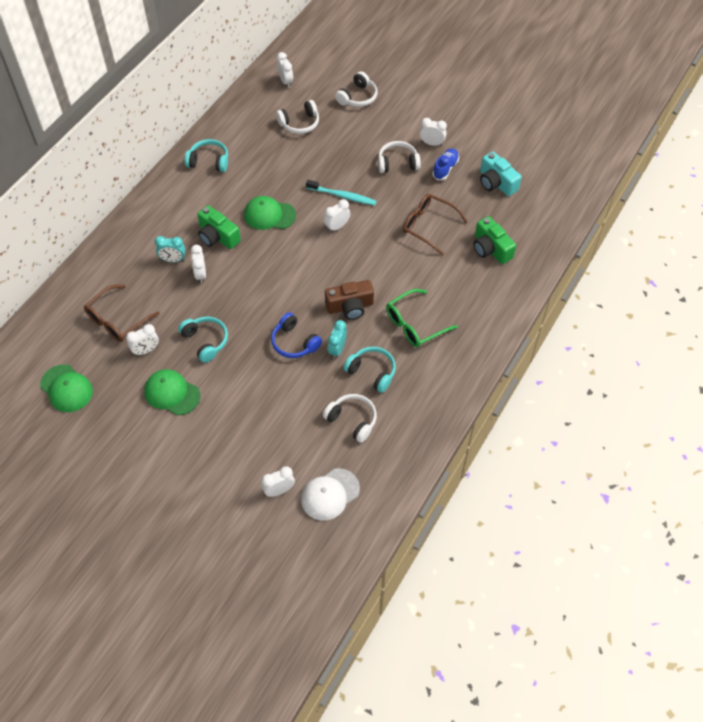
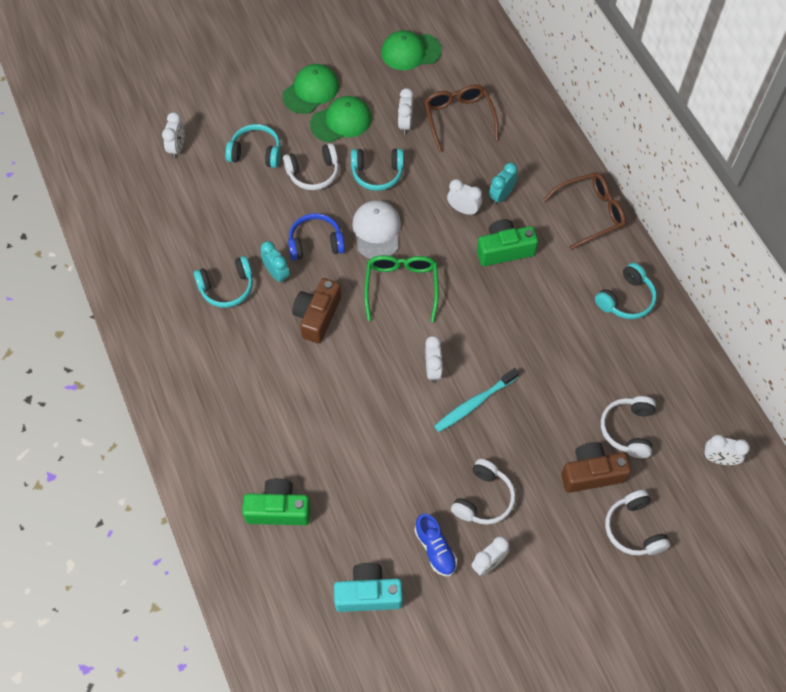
camera: 125 degrees right, 5 degrees up
green cap [244,196,296,230] -> green cap moved to [282,64,339,114]
white cap [301,468,360,521] -> white cap moved to [352,200,401,259]
white headphones [323,394,377,443] -> white headphones moved to [283,143,339,190]
green glasses [386,289,458,347] -> green glasses moved to [364,255,439,322]
brown glasses [403,194,468,255] -> brown glasses moved to [542,172,626,250]
none -> turquoise headphones [225,124,280,168]
none -> brown camera [561,442,631,493]

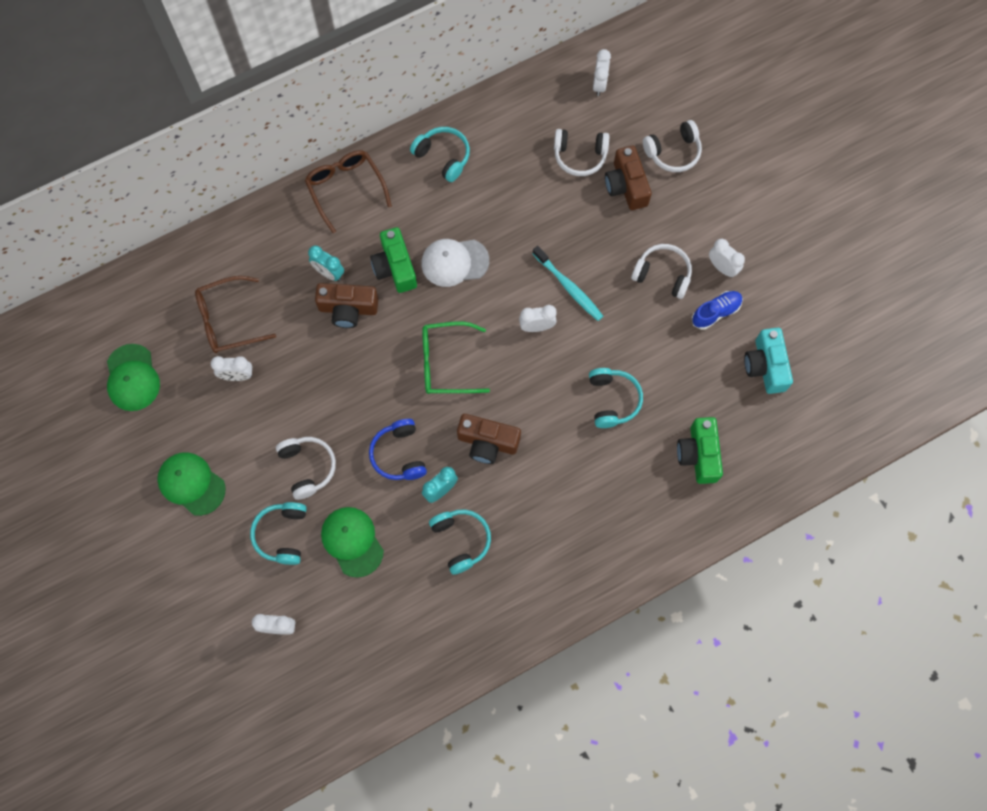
camera: 95 degrees left, 10 degrees up
green cap [310,96,371,142] -> green cap moved to [321,507,384,577]
turquoise headphones [351,149,404,191] -> turquoise headphones moved to [589,368,643,428]
white cap [352,200,401,259] -> white cap moved to [421,239,489,287]
white clock [447,179,482,215] -> brown camera [315,283,378,328]

